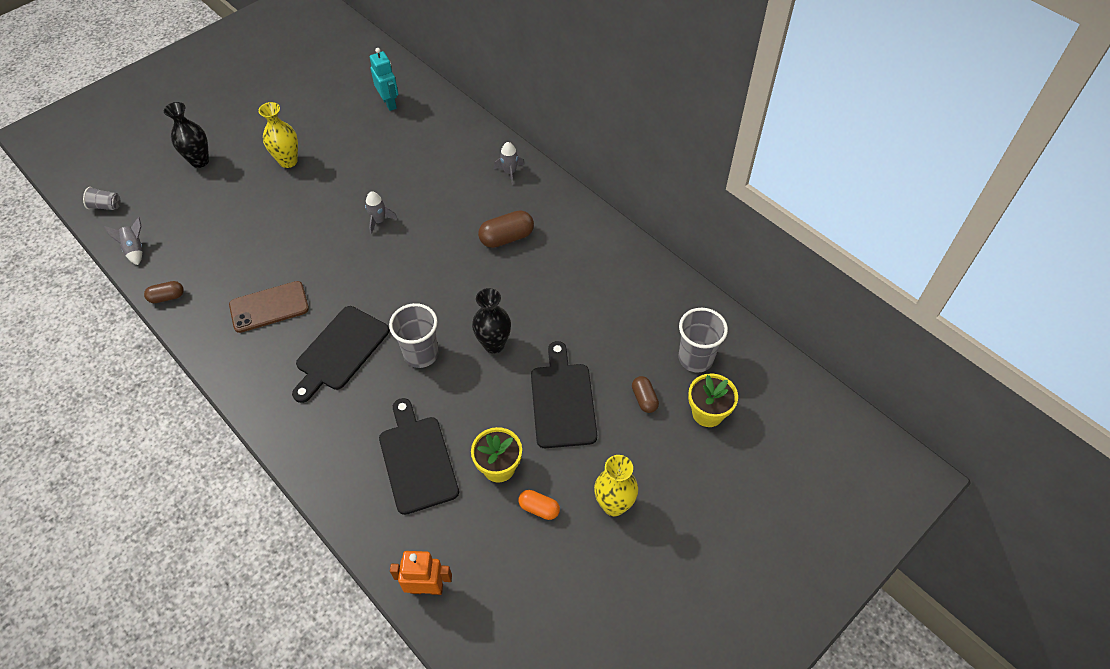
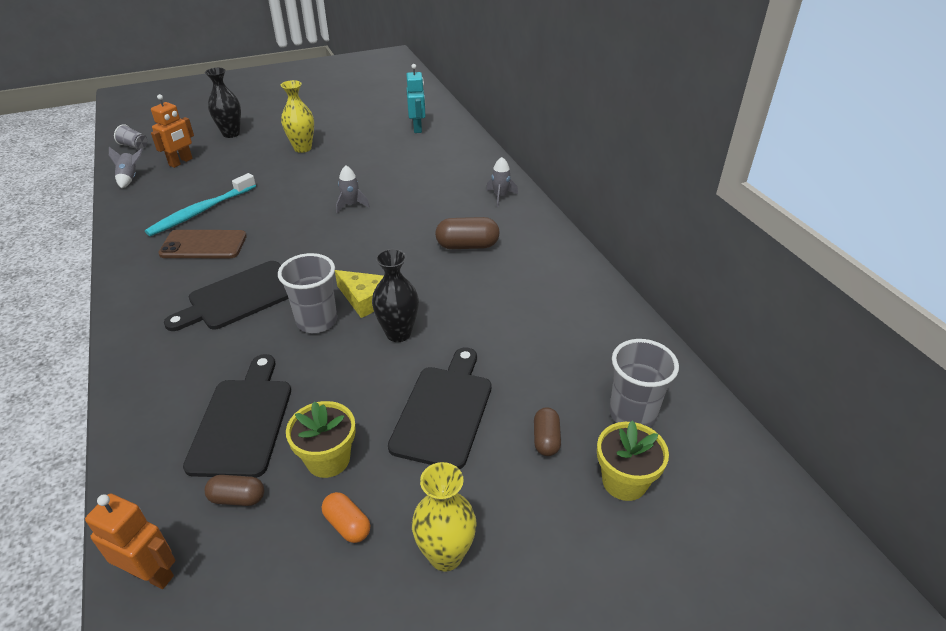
camera: 20 degrees right, 15 degrees down
brown capsule [144,281,184,303] -> brown capsule moved to [205,475,264,506]
none -> turquoise toothbrush [145,173,256,236]
none -> orange robot [151,94,194,168]
none -> yellow cheese [335,270,384,318]

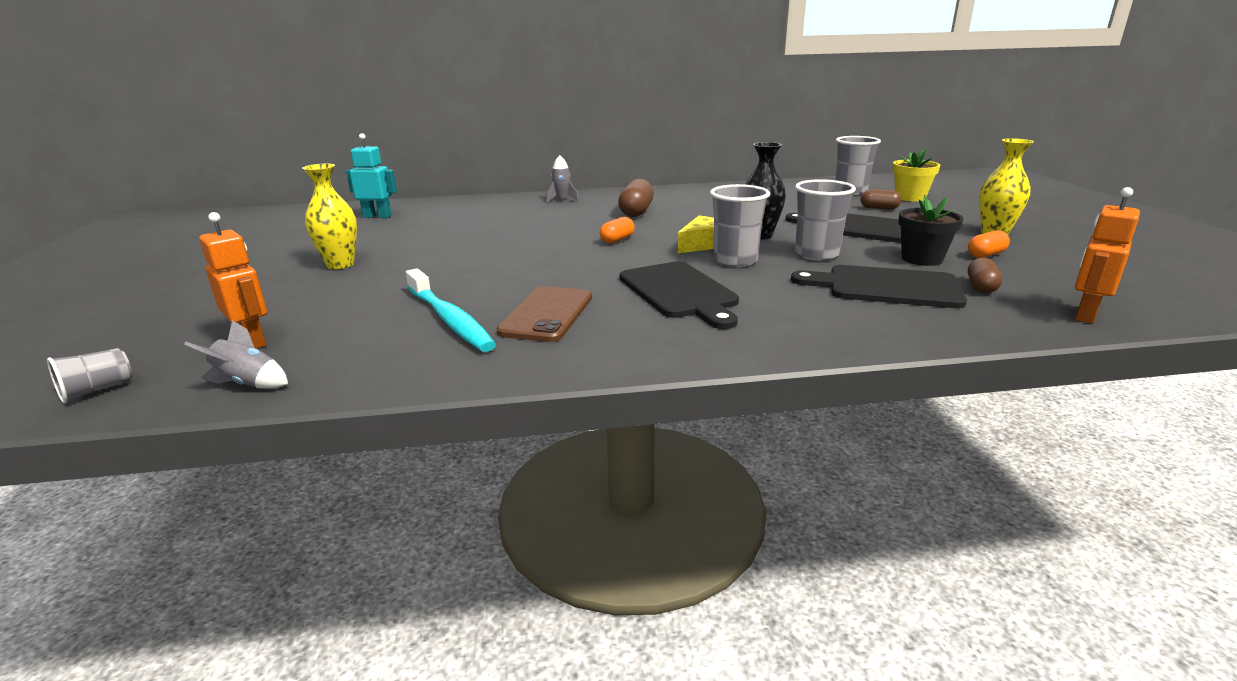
camera: 75 degrees left, 15 degrees down
black vase [205,68,241,138] -> none
yellow flower pot [286,401,356,478] -> black flower pot [898,195,963,266]
grey rocket [336,165,370,213] -> none
none -> orange capsule [600,217,635,243]
none -> grey cup [795,179,856,261]

